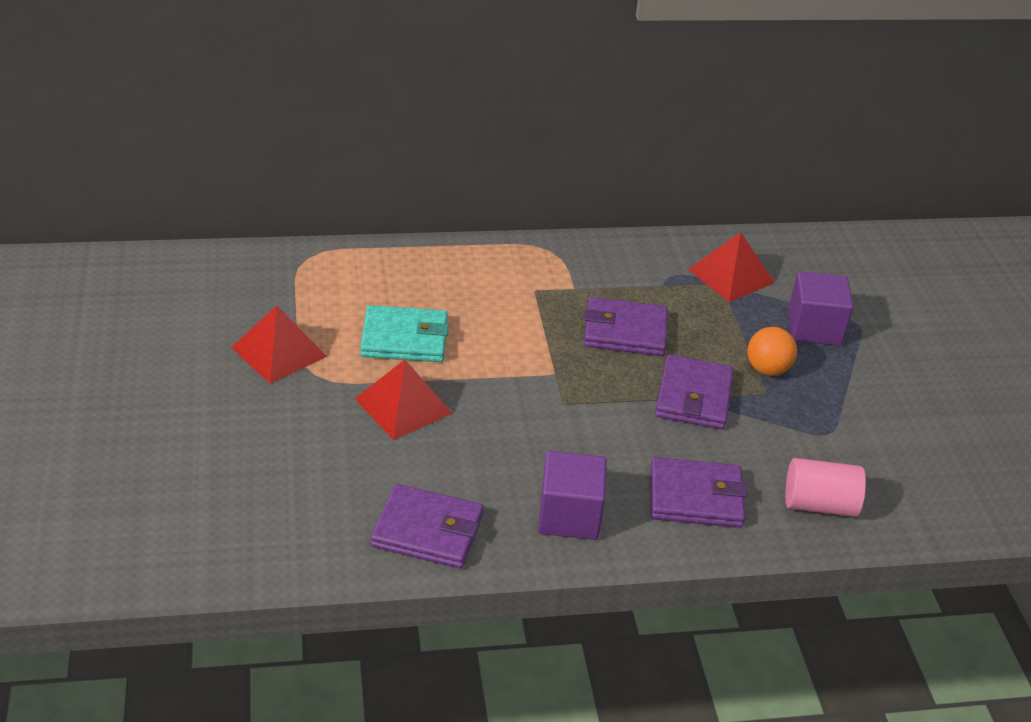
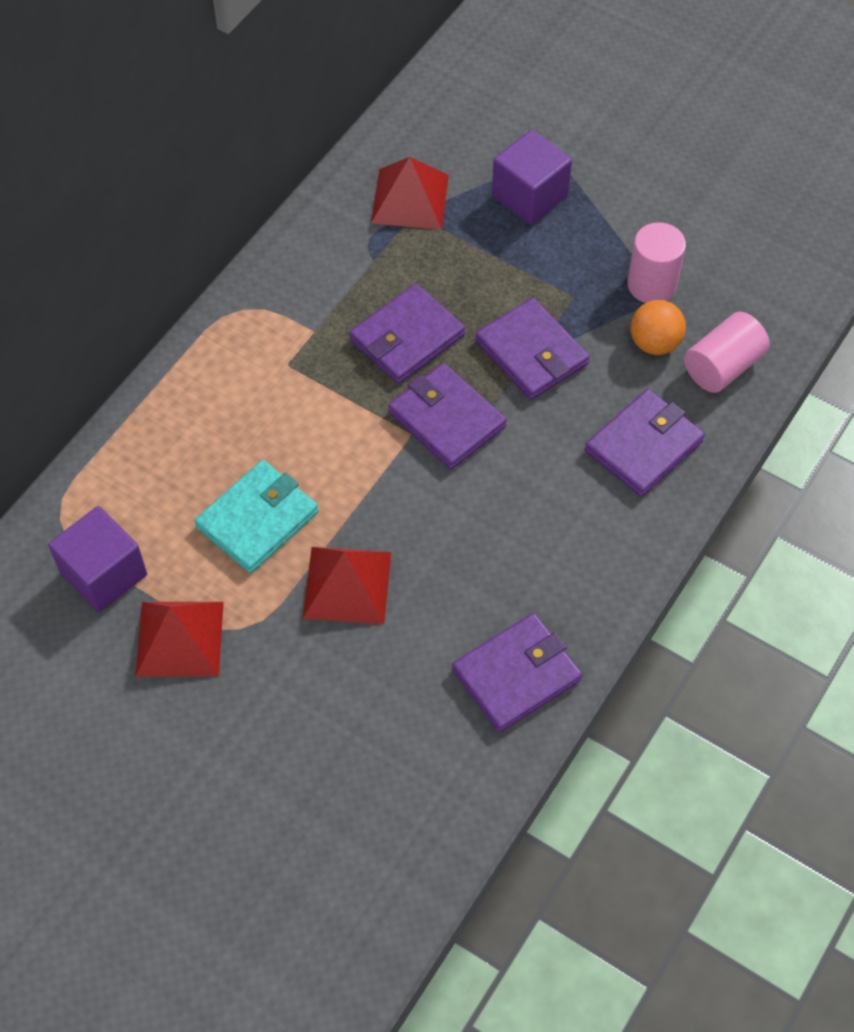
camera: 45 degrees left, 20 degrees up
purple cube [538,451,607,540] -> purple cube moved to [48,506,147,613]
orange ball [747,327,797,376] -> orange ball moved to [631,300,686,355]
none -> purple wallet [388,363,507,469]
none -> pink cylinder [627,222,686,303]

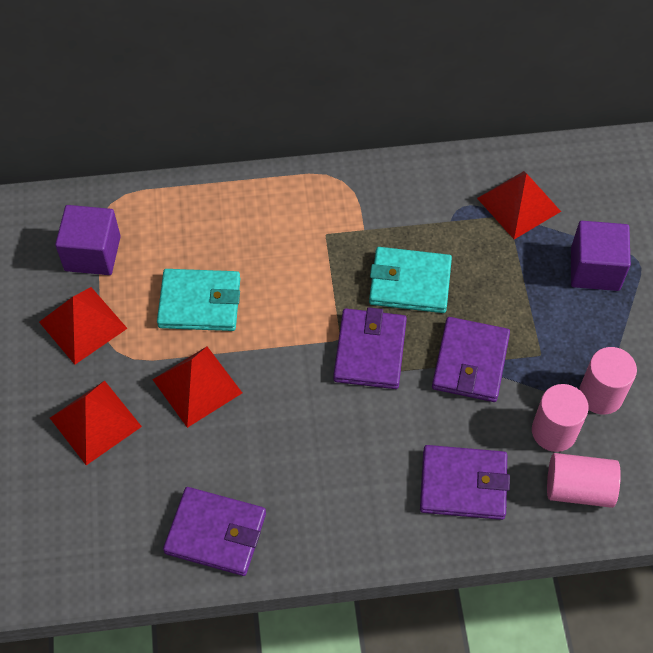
camera: 50 degrees right, 0 degrees up
purple wallet [349,284,465,384] -> turquoise wallet [369,247,452,313]
orange ball [631,300,686,355] -> pink cylinder [532,384,589,452]
none -> red pyramid [50,381,142,465]

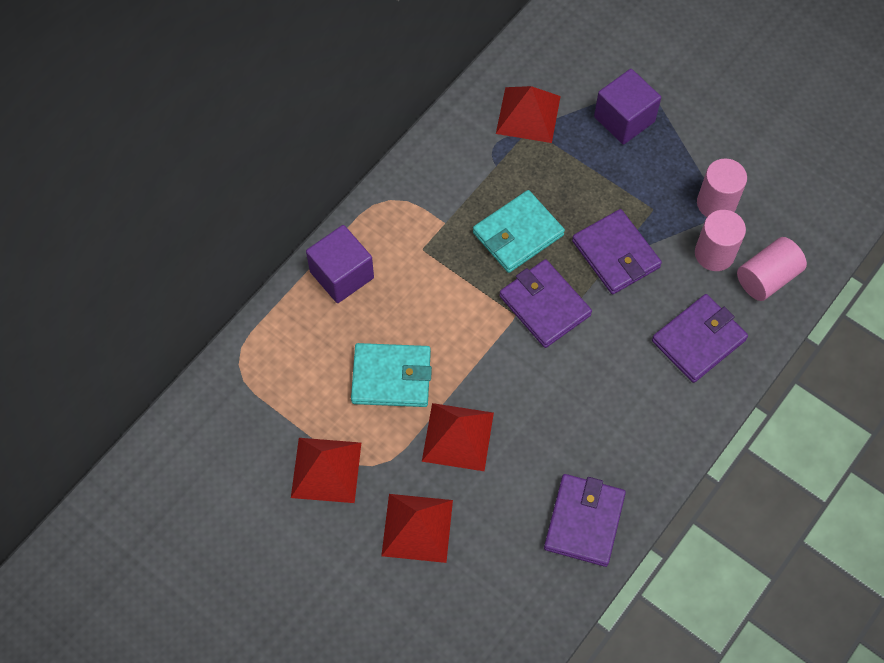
camera: 45 degrees left, 5 degrees up
purple cube [55,205,121,275] -> purple cube moved to [306,225,374,303]
turquoise wallet [157,269,240,331] -> turquoise wallet turned 45 degrees clockwise [351,343,432,407]
purple wallet [163,487,266,576] -> purple wallet turned 45 degrees counterclockwise [544,474,626,567]

